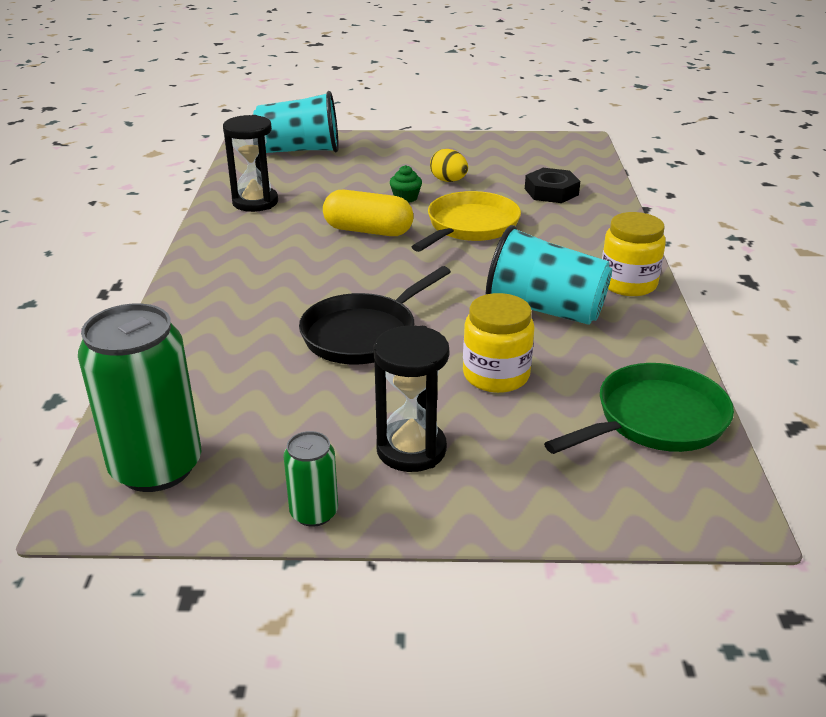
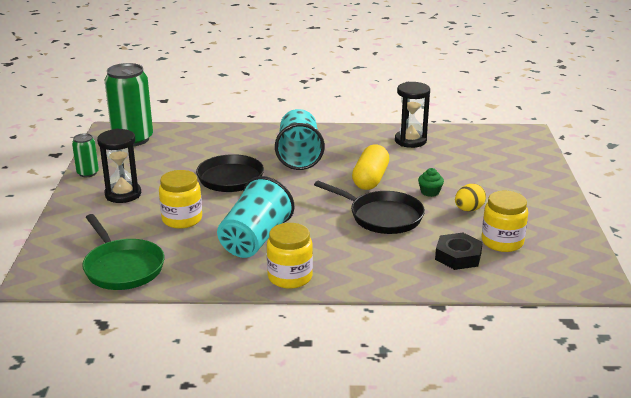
camera: 90 degrees right, 5 degrees down
turquoise cup [253,91,339,153] -> turquoise cup moved to [275,109,325,170]
yellow pan [412,191,521,252] -> black pan [314,181,425,234]
none -> yellow jar [481,191,528,252]

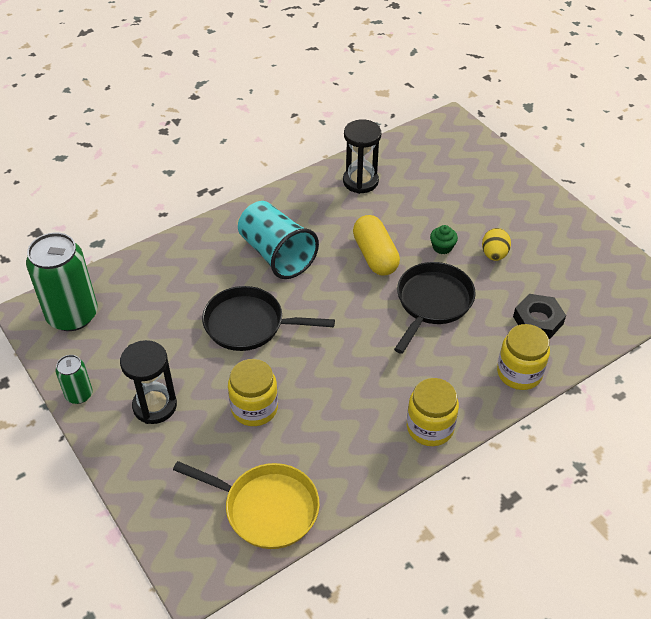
camera: 35 degrees left, 20 degrees up
green pan [82,214,164,290] -> yellow pan [173,461,320,549]
turquoise cup [217,176,295,258] -> none
black pan [314,181,425,234] -> black pan turned 60 degrees counterclockwise [394,262,476,354]
yellow jar [481,191,528,252] -> yellow jar moved to [497,324,550,390]

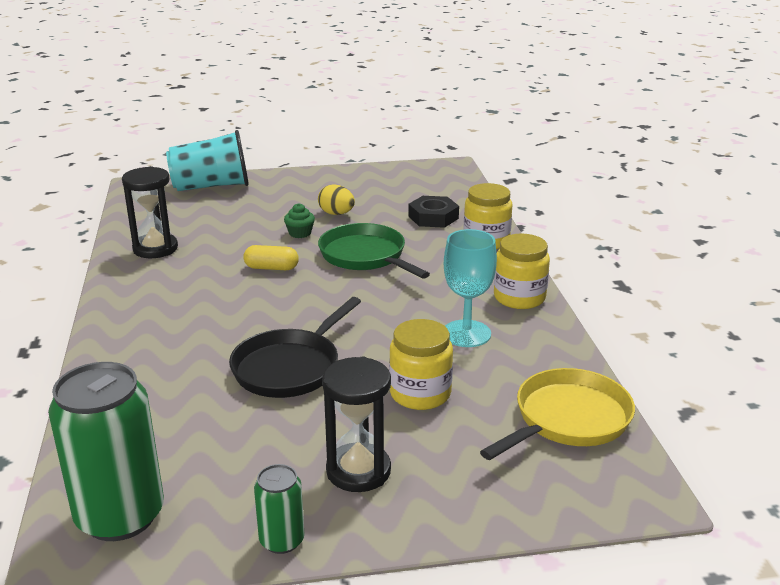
camera: 65 degrees left, 20 degrees down
turquoise cup [238,201,319,279] -> turquoise cup moved to [166,130,249,191]
yellow capsule [353,215,400,276] -> yellow capsule [243,245,299,270], size x0.63
black pan [394,262,476,354] -> green pan [318,223,430,279]
none -> turquoise goblet [444,229,497,347]

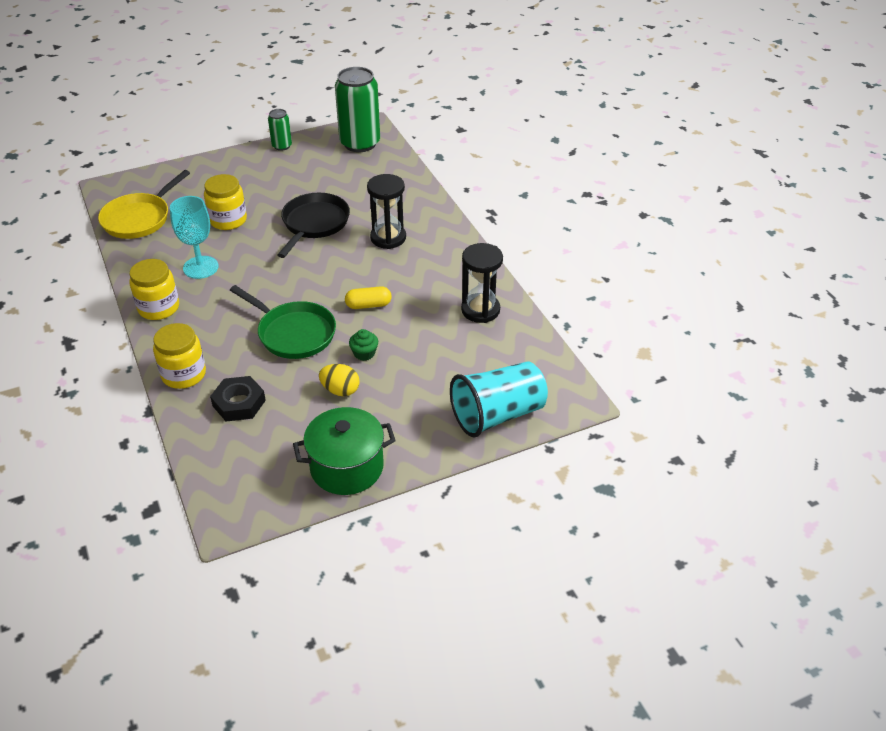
camera: 165 degrees right, 15 degrees up
black hourglass [322,356,391,492] -> black hourglass moved to [367,174,406,249]
none -> green pot [293,407,396,495]

